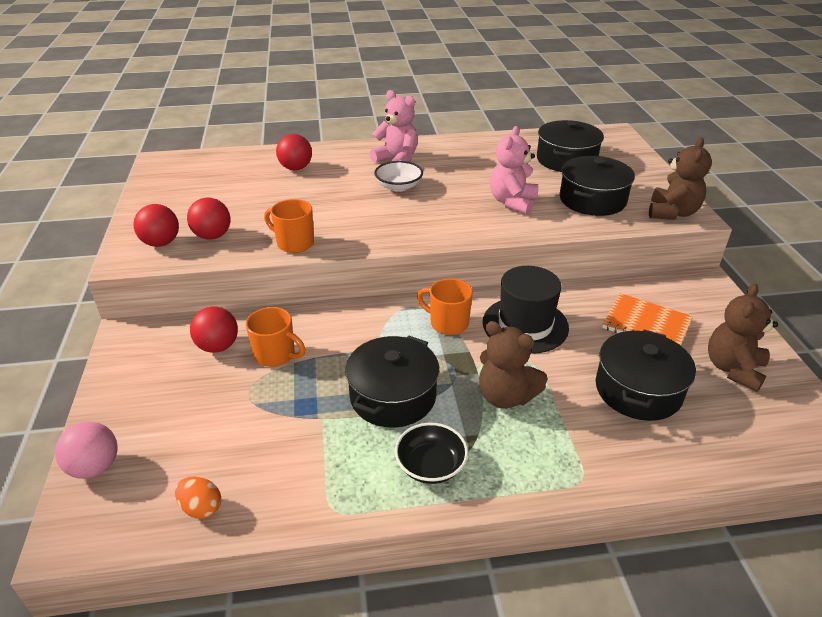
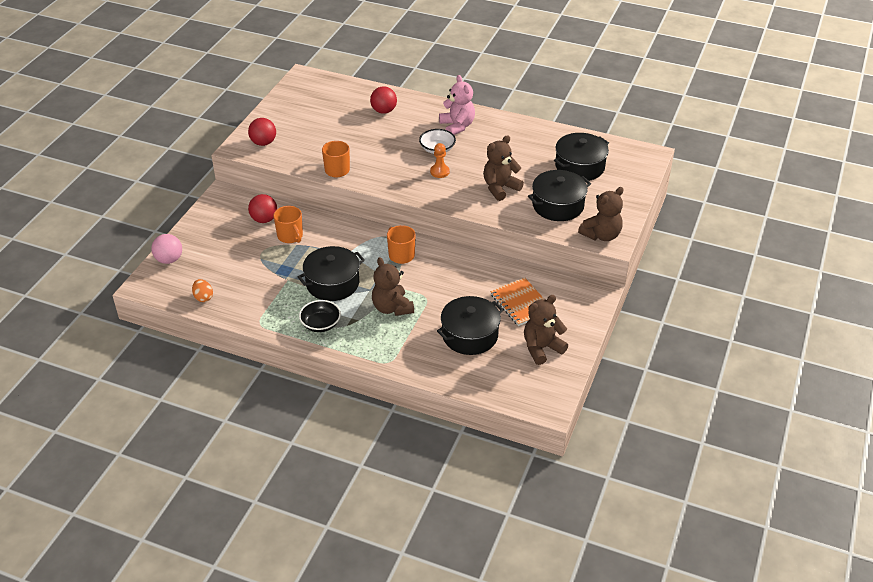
camera: 30 degrees right, 5 degrees up
red ball [187,197,231,240] -> none
black hat [483,266,569,354] -> none
pink teddy bear [490,126,538,215] -> brown teddy bear [483,135,524,201]
none -> orange pawn [430,143,450,178]

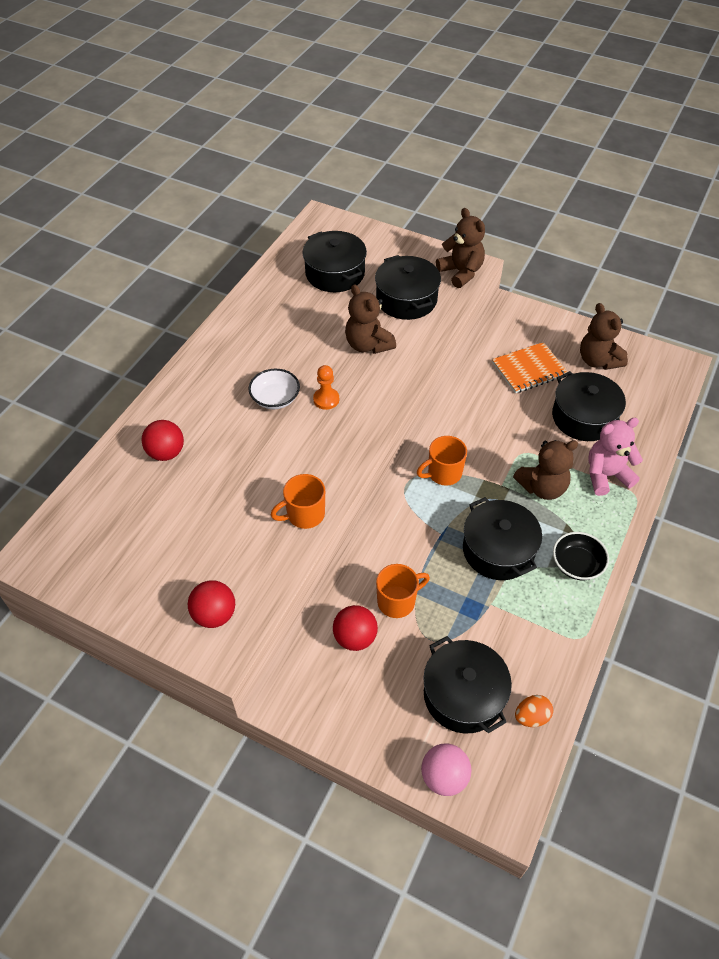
camera: 85 degrees left, 10 degrees up
pink teddy bear [439,75,475,135] -> pink teddy bear moved to [588,418,643,496]
none -> black pot [423,636,512,733]

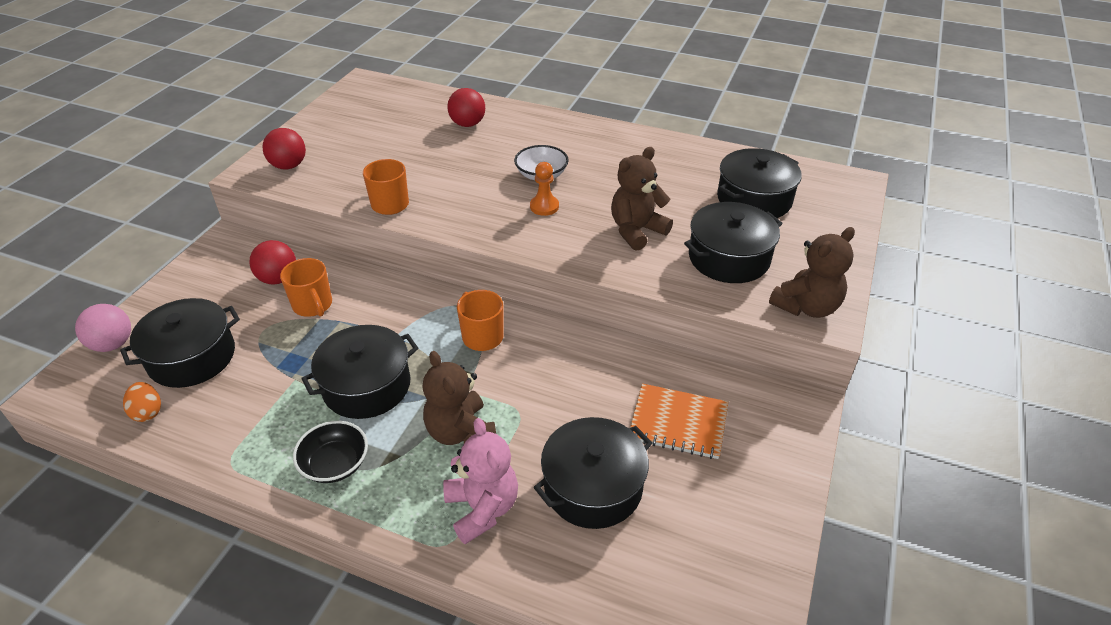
camera: 85 degrees right, 10 degrees down
orange notebook [492,342,568,393] -> orange notebook turned 45 degrees counterclockwise [630,383,728,459]
brown teddy bear [580,303,628,370] -> none

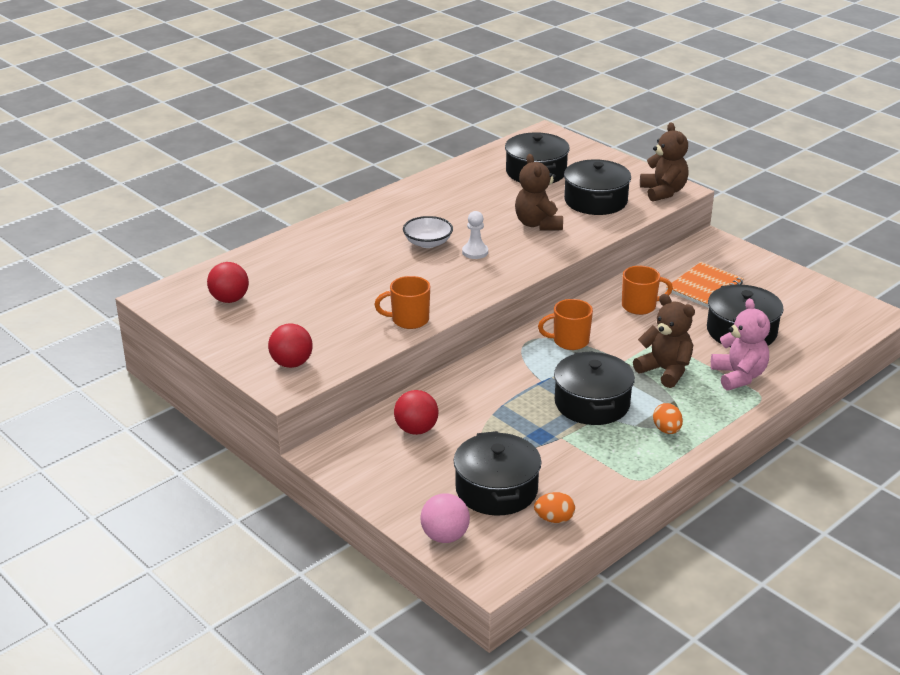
camera: 65 degrees left, 10 degrees down
orange mug [280,258,332,317] -> orange mug moved to [622,266,673,315]
black bowl [293,421,368,483] -> orange egg [653,403,683,434]
brown teddy bear [423,351,496,445] -> brown teddy bear turned 135 degrees counterclockwise [633,294,695,388]
pink teddy bear [443,418,518,544] -> pink teddy bear turned 75 degrees clockwise [711,298,770,391]
red ball [447,88,485,127] -> red ball moved to [207,262,249,303]
orange pawn [530,162,559,216] -> white pawn [462,211,488,259]

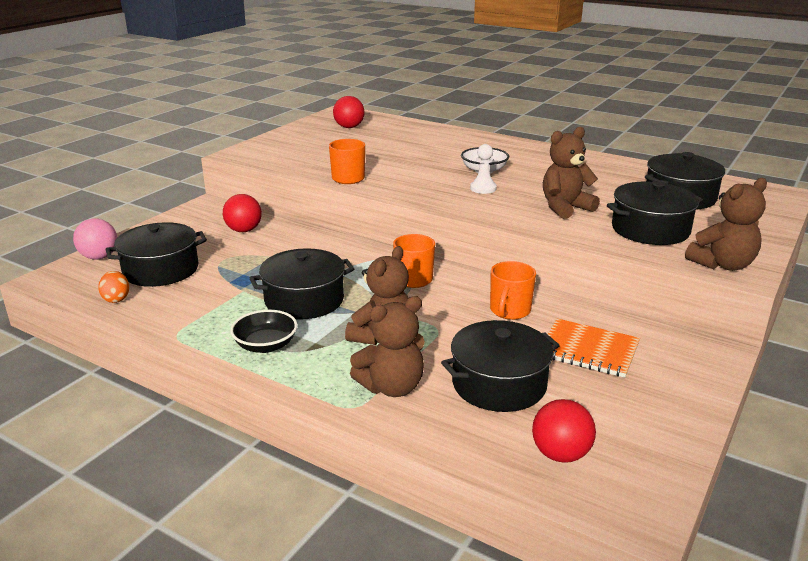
camera: 75 degrees right, 5 degrees down
red ball [268,323,313,368] -> red ball moved to [532,399,596,463]
orange mug [622,266,673,315] -> orange mug turned 45 degrees clockwise [490,261,536,320]
orange egg [653,403,683,434] -> black bowl [230,310,297,353]
pink teddy bear [711,298,770,391] -> brown teddy bear [350,296,425,397]

